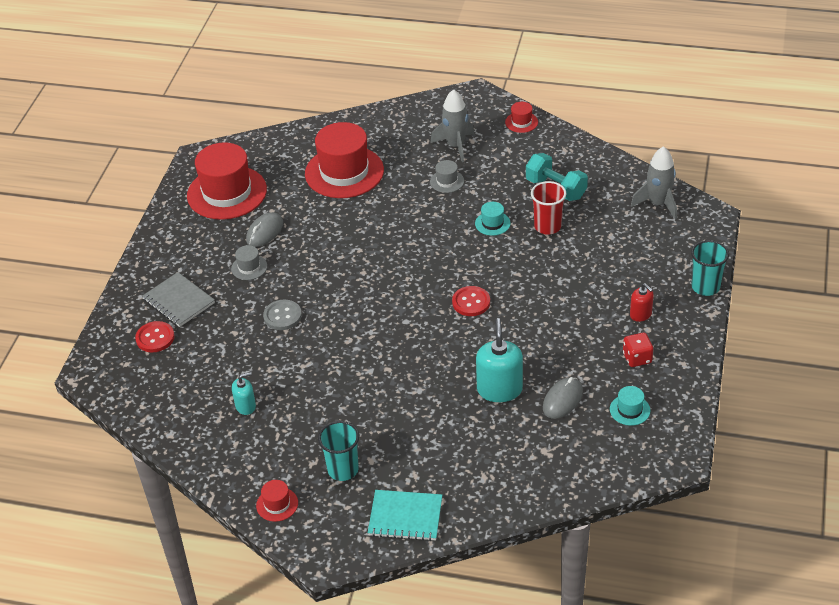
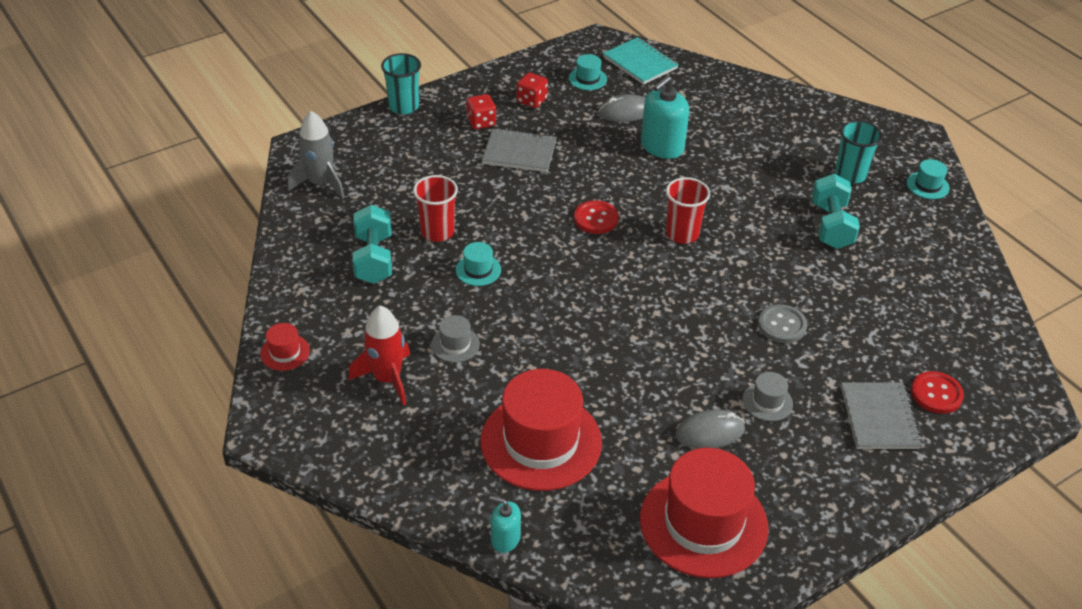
camera: 140 degrees left, 0 degrees up
turquoise soap dispenser [232,372,256,415] -> turquoise soap dispenser moved to [489,496,521,553]
red hat [256,480,298,522] -> turquoise hat [907,159,950,199]
turquoise notebook [368,490,442,541] -> turquoise notebook moved to [603,37,679,85]
grey rocket [430,89,475,162] -> red rocket [349,306,410,406]
red soap dispenser [630,283,654,322] -> red dice [466,94,496,129]
none -> grey notebook [482,128,557,172]
none -> red cup [666,177,710,244]
none -> turquoise dumbbell [812,174,860,249]

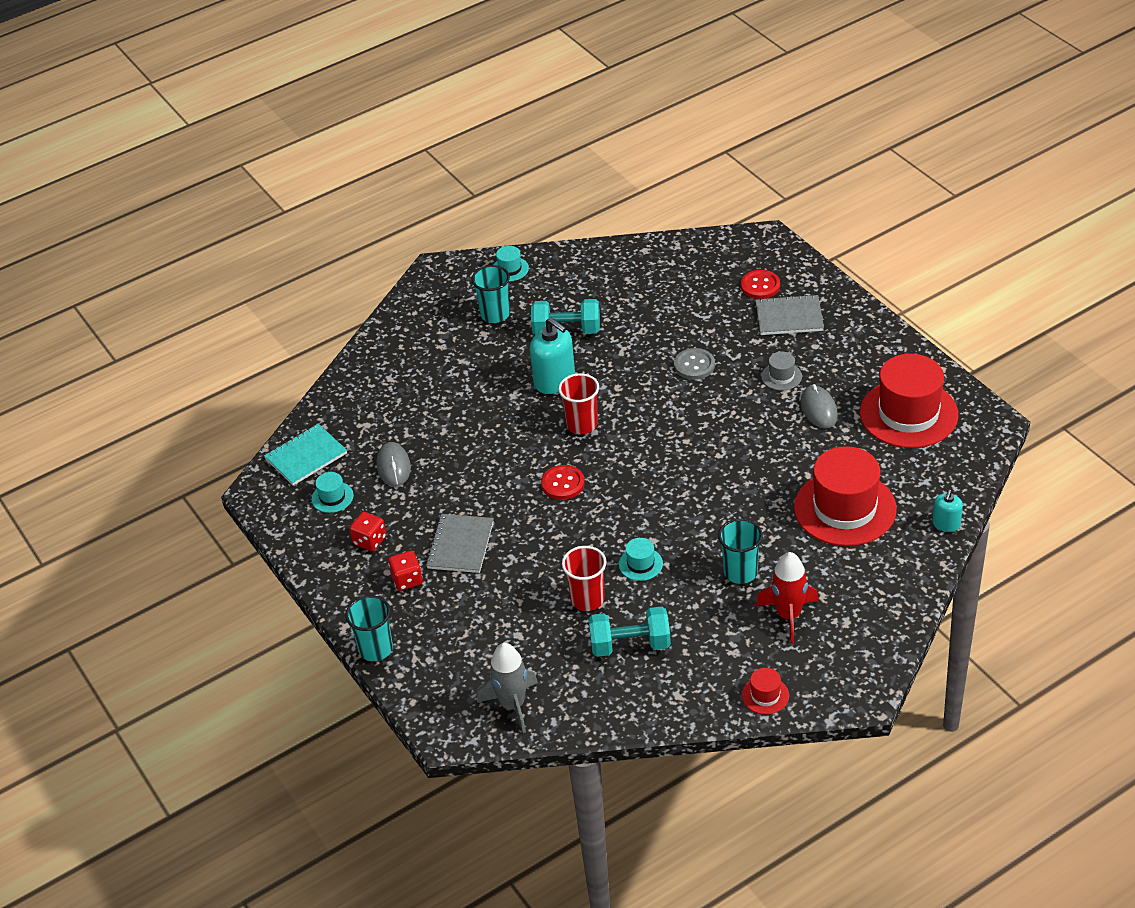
camera: 85 degrees left, 0 degrees up
grey hat [431,315,480,363] -> turquoise cup [718,518,763,584]
turquoise soap dispenser [641,75,689,159] -> turquoise soap dispenser moved to [530,317,575,394]

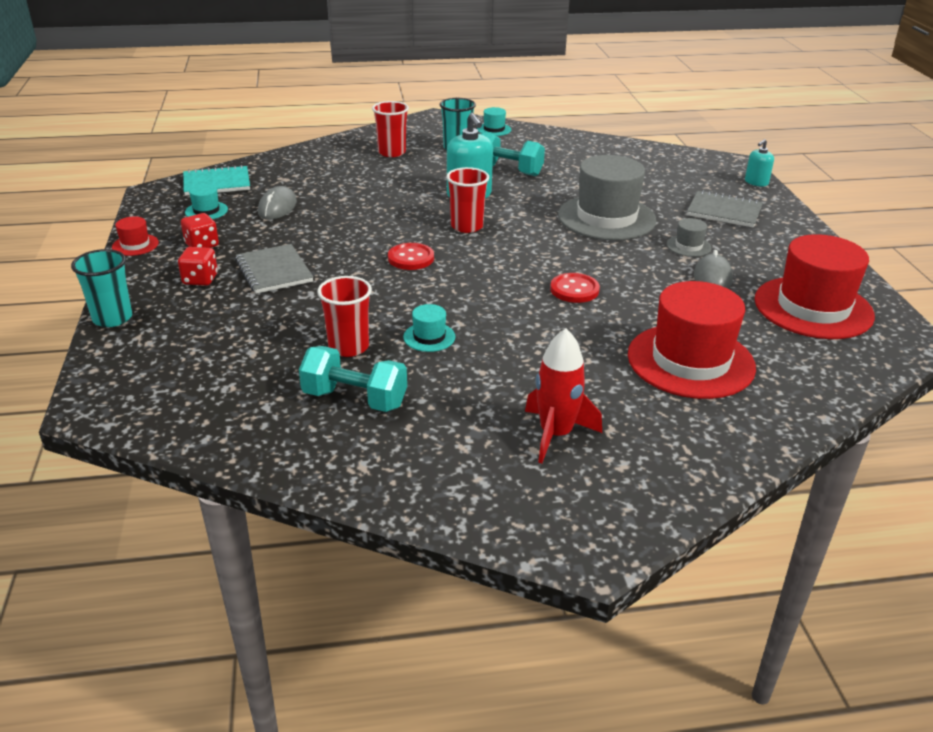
camera: 20 degrees right, 10 degrees down
grey notebook [426,514,494,573] -> grey notebook turned 60 degrees counterclockwise [235,244,313,294]
grey rocket [477,643,538,733] -> none
grey button [674,348,715,380] -> grey hat [558,155,656,240]
turquoise cup [718,518,763,584] -> none
red button [741,270,780,299] -> red button moved to [550,273,600,303]
red hat [742,668,789,715] -> red hat moved to [112,217,159,256]
turquoise soap dispenser [932,490,963,532] -> turquoise soap dispenser moved to [745,139,774,186]
none -> red cup [372,101,409,157]

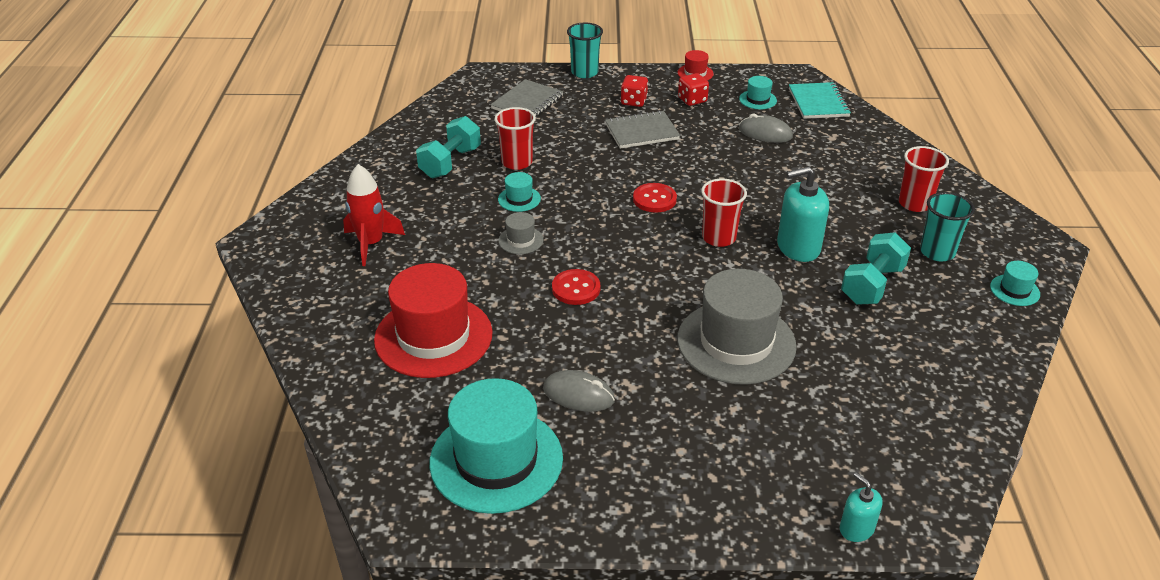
camera: 100 degrees right, 5 degrees up
grey hat [667,218,711,257] -> grey hat moved to [498,212,543,254]
grey notebook [687,190,763,228] -> grey notebook moved to [490,79,563,117]
red hat [755,234,875,339] -> turquoise hat [429,378,563,514]

